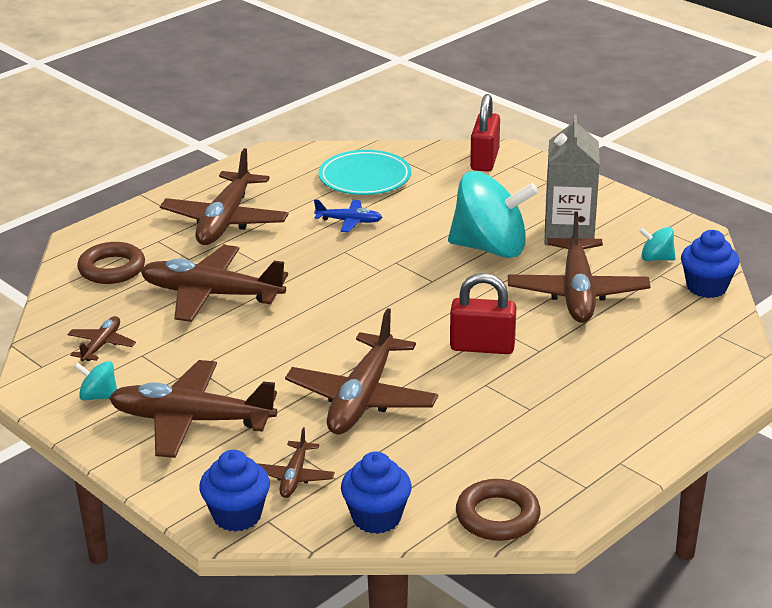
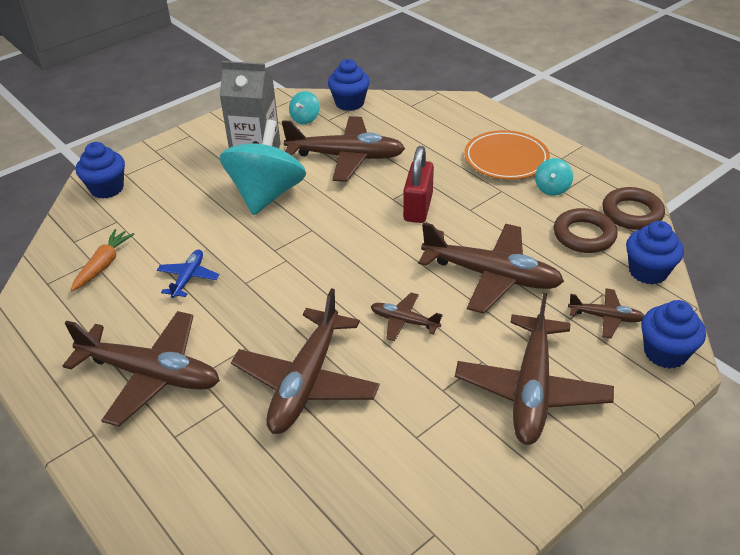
camera: 85 degrees left, 10 degrees up
brown plane [67,316,136,361] -> brown plane moved to [371,292,443,341]
turquoise spinning top [74,361,117,401] -> turquoise spinning top moved to [535,158,573,196]
brown ring [77,242,145,284] -> brown ring moved to [554,208,617,253]
turquoise plate [319,150,411,195] -> orange carrot [71,229,135,291]
red padlock [470,94,500,172] -> blue cupcake [76,142,125,199]
none -> orange plate [464,130,550,180]

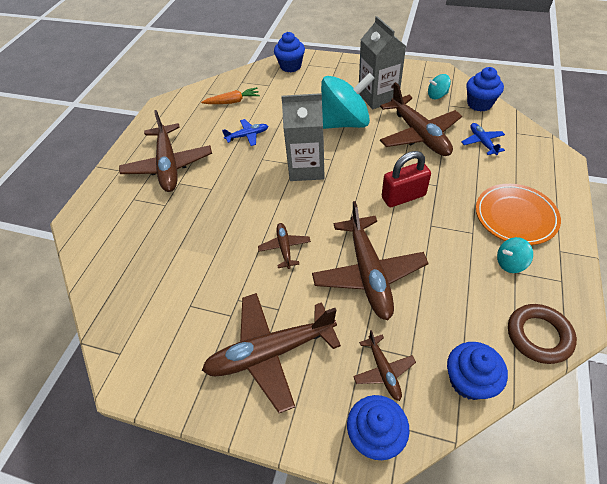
camera: 60 degrees right, 10 degrees up
brown plane [231,288,380,434] -> none
brown ring [554,208,617,253] -> none
none -> grey carton [281,93,325,181]
none -> blue plane [461,123,505,155]

